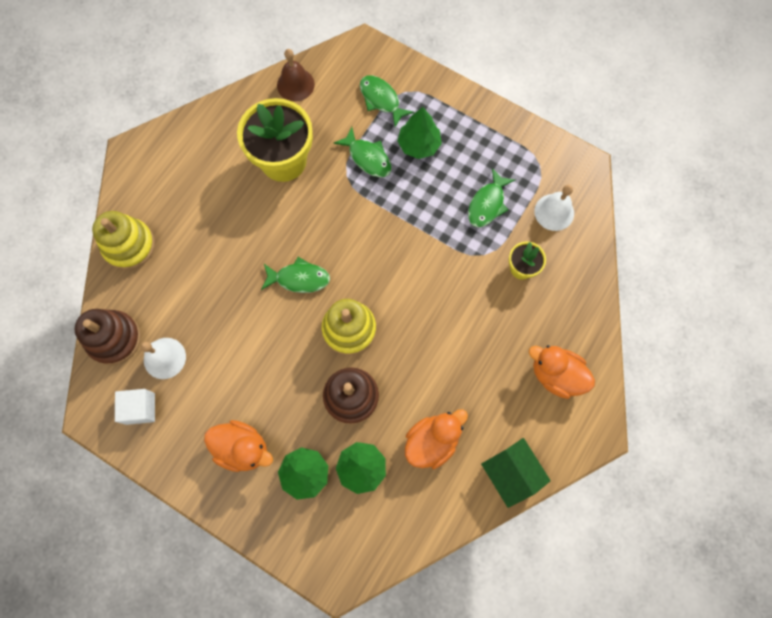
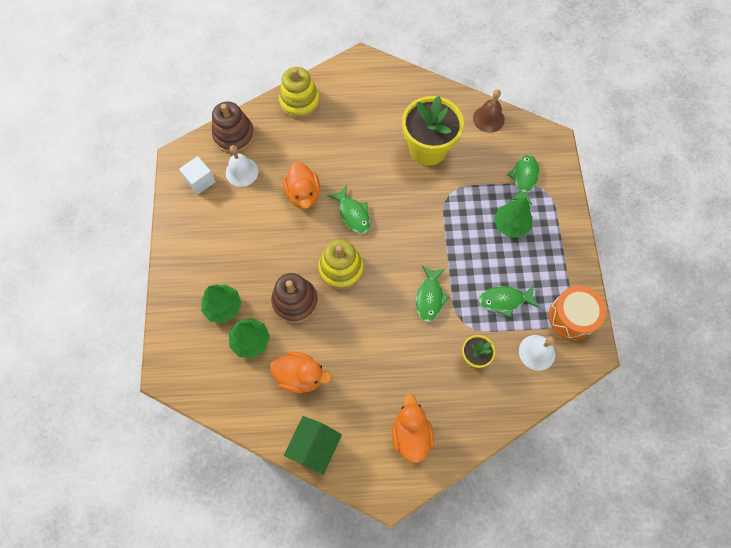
camera: 55 degrees right, 5 degrees down
orange duck [204,420,273,472] -> orange duck moved to [283,162,320,209]
green fish [334,127,392,177] -> green fish moved to [416,266,449,322]
none -> orange drum [549,286,606,340]

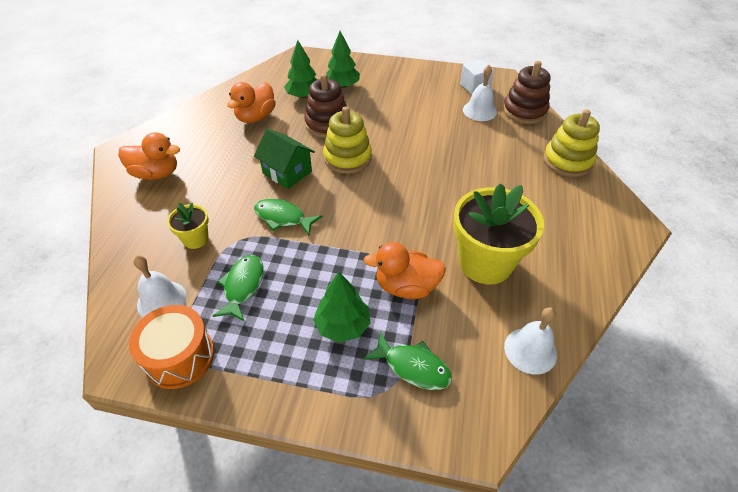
camera: 105 degrees right, 20 degrees down
orange duck [283,162,320,209] -> orange duck moved to [364,242,446,299]
green house [284,416,342,475] -> green house moved to [254,129,315,189]
green fish [327,185,371,234] -> none
brown bell [473,89,505,133] -> white bell [504,307,557,375]

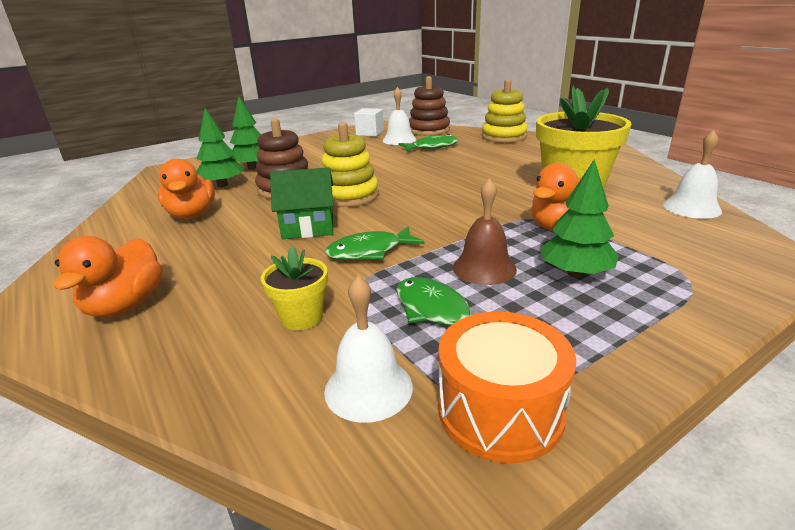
camera: 45 degrees left, 20 degrees down
orange duck [118,132,180,180] -> orange duck turned 135 degrees clockwise [53,236,163,318]
green fish [363,332,452,390] -> green fish moved to [398,134,459,152]
none -> brown bell [453,178,517,285]

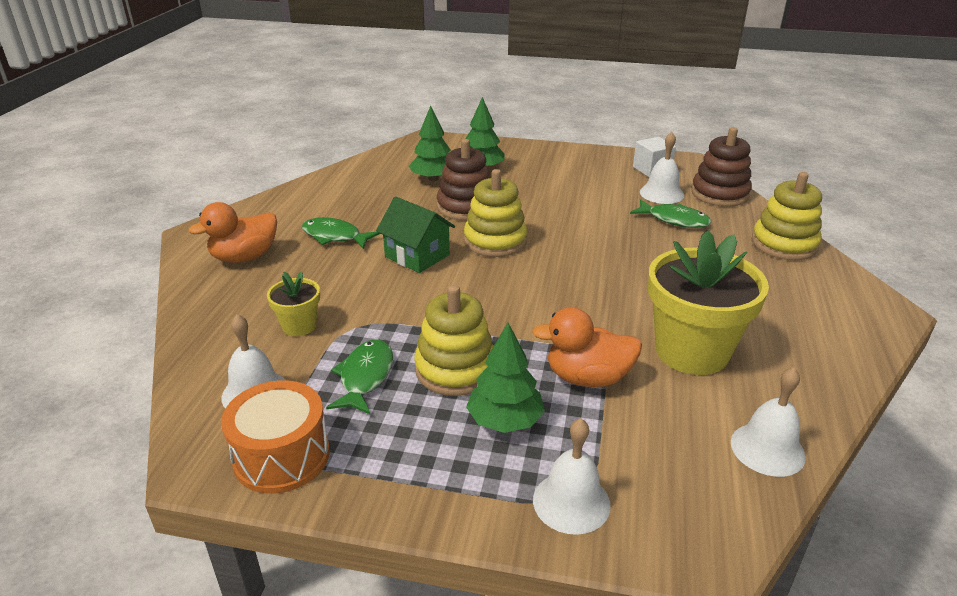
camera: 45 degrees right, 5 degrees up
orange duck [158,159,215,219] -> none
green fish [325,226,424,260] -> green fish moved to [302,217,380,249]
brown bell [453,178,517,285] -> yellow stacking toy [414,285,493,396]
none -> white bell [533,418,611,535]

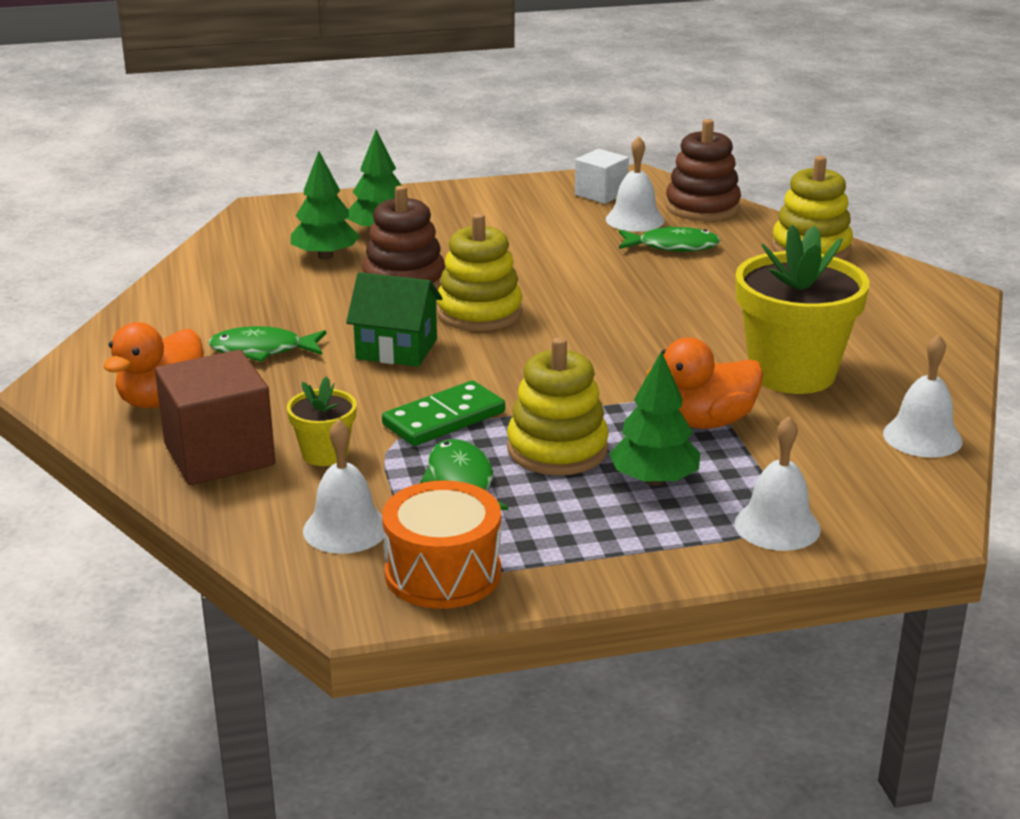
camera: 25 degrees left, 5 degrees down
none -> brown cube [155,350,275,485]
none -> green domino [382,380,505,446]

